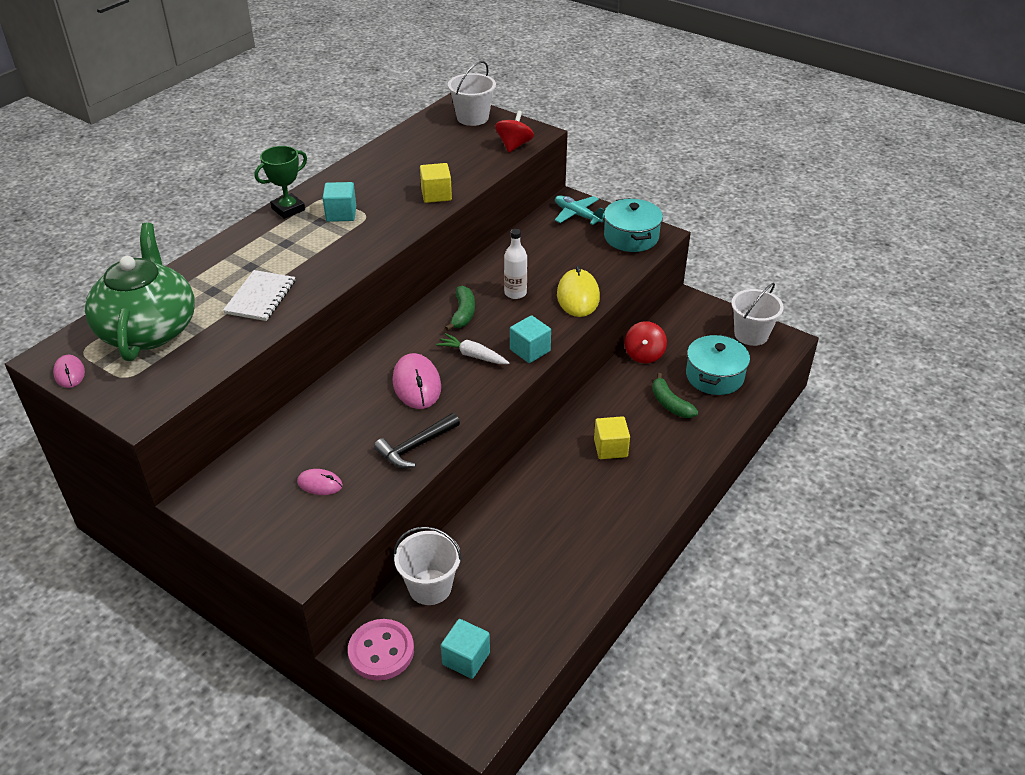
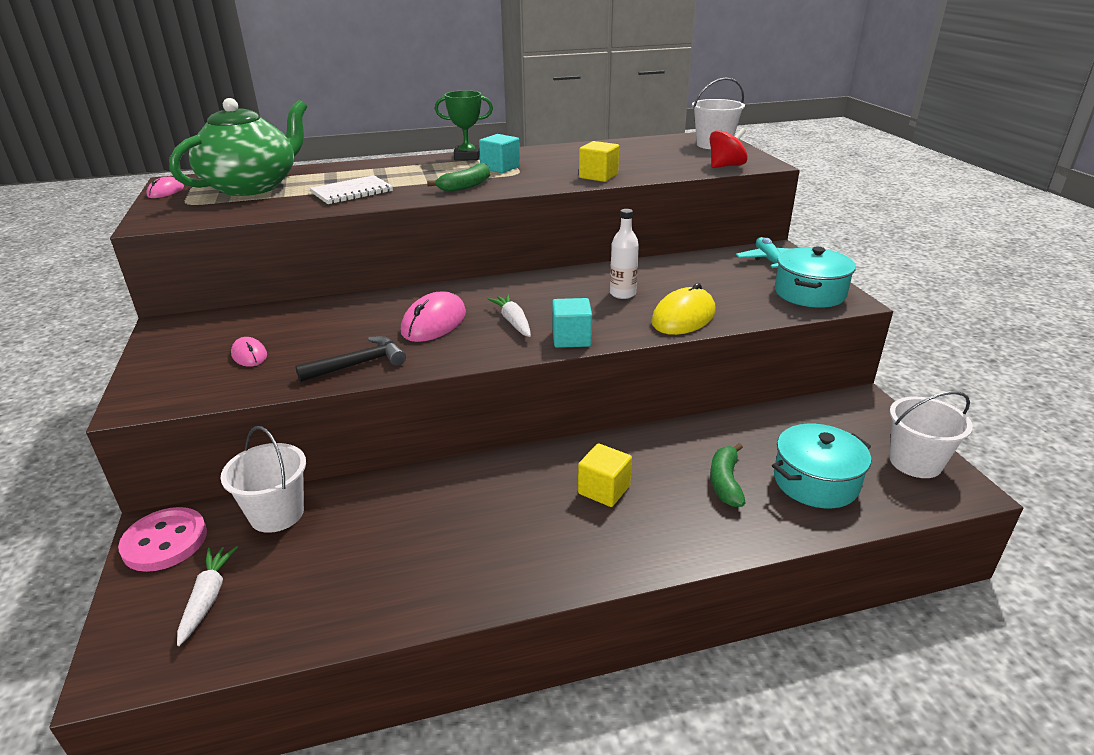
camera: 40 degrees right, 10 degrees down
black hammer [374,413,460,468] -> black hammer turned 150 degrees clockwise [295,336,406,382]
turquoise cube [441,619,490,679] -> white carrot [177,546,238,646]
green banana [445,286,475,331] -> green banana moved to [427,163,490,192]
red spinning top [625,321,667,363] -> none

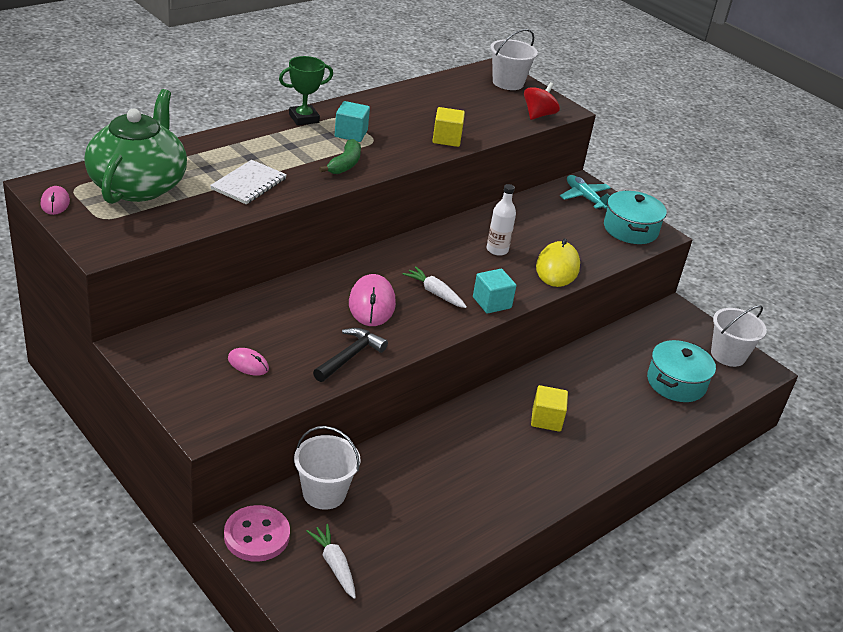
camera: 30 degrees left, 5 degrees up
green banana [710,443,745,507] -> none

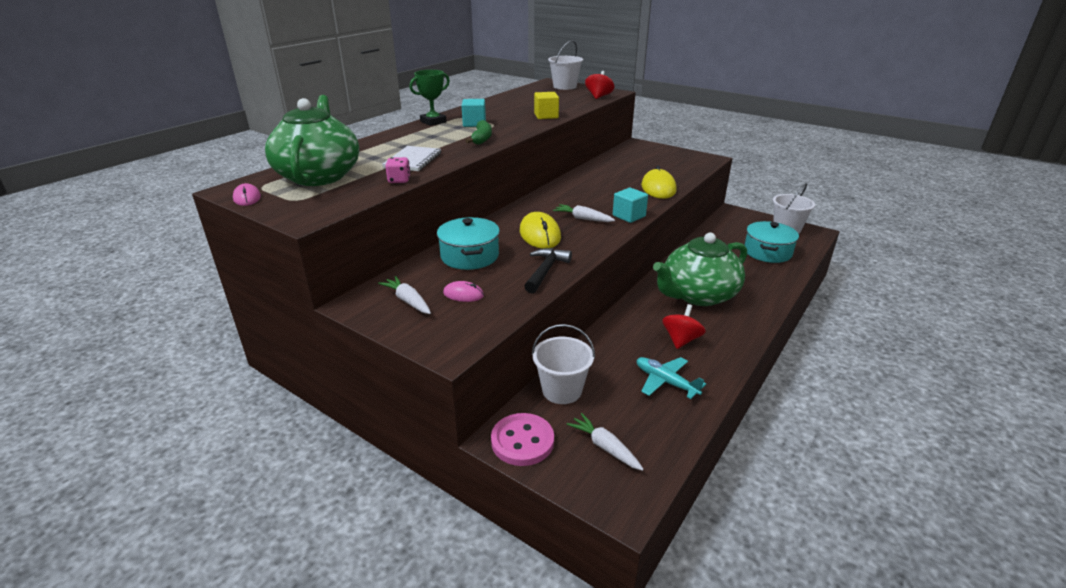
camera: 10 degrees left, 5 degrees down
pink mouse [349,274,396,326] -> yellow mouse [520,212,561,249]
white bottle [487,184,516,256] -> none
yellow cube [531,385,568,432] -> green teapot [653,233,747,306]
turquoise plane [560,175,611,210] -> turquoise plane moved to [637,357,706,399]
turquoise pot [604,190,667,244] -> turquoise pot moved to [437,217,500,270]
none -> white carrot [378,276,431,314]
none -> pink dice [385,157,411,183]
none -> red spinning top [662,304,706,349]

